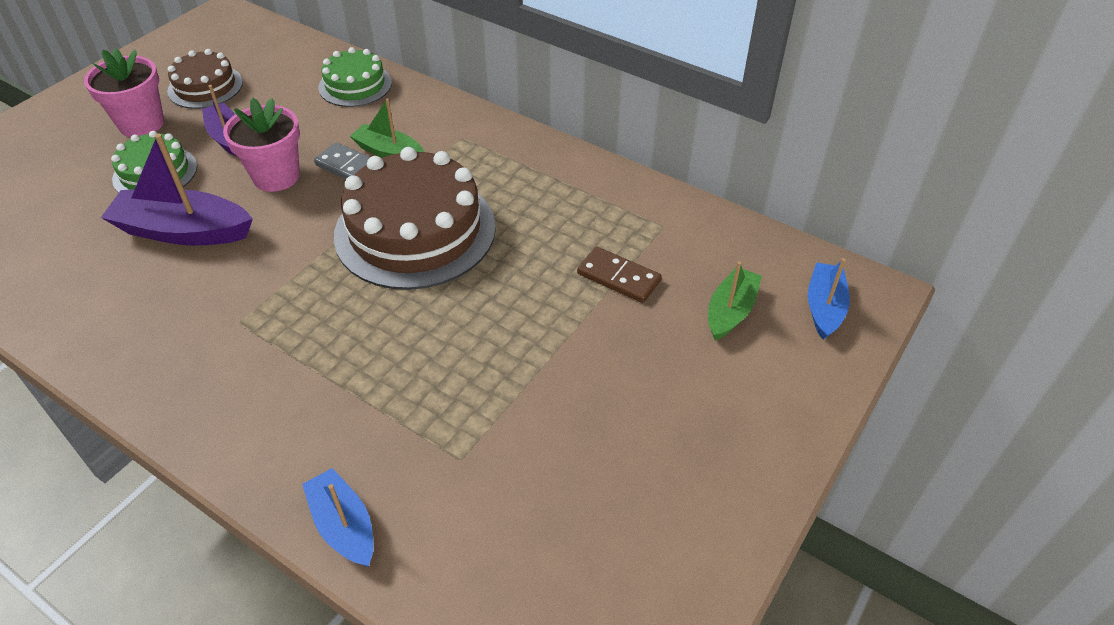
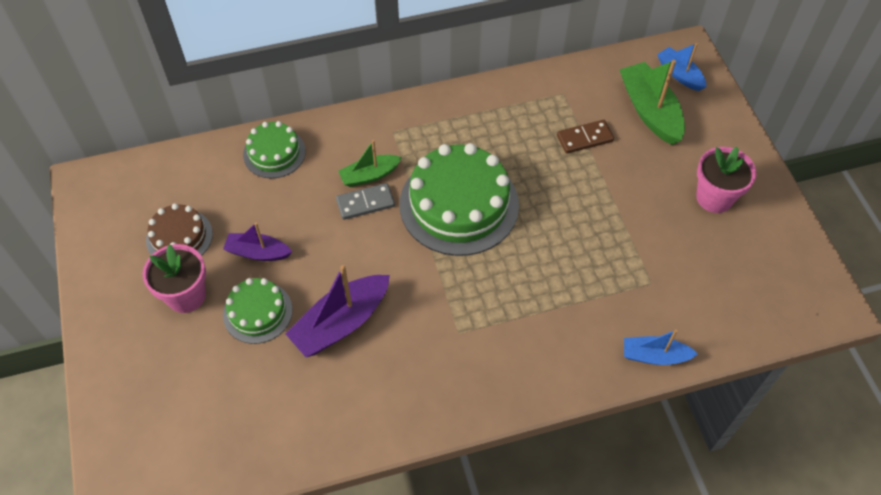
camera: 50 degrees left, 10 degrees up
pink flower pot [223,98,300,192] -> pink flower pot moved to [696,147,756,213]
brown cake [334,147,496,290] -> green cake [400,143,519,256]
green boat [708,261,762,340] -> green boat [620,60,685,145], size x1.65

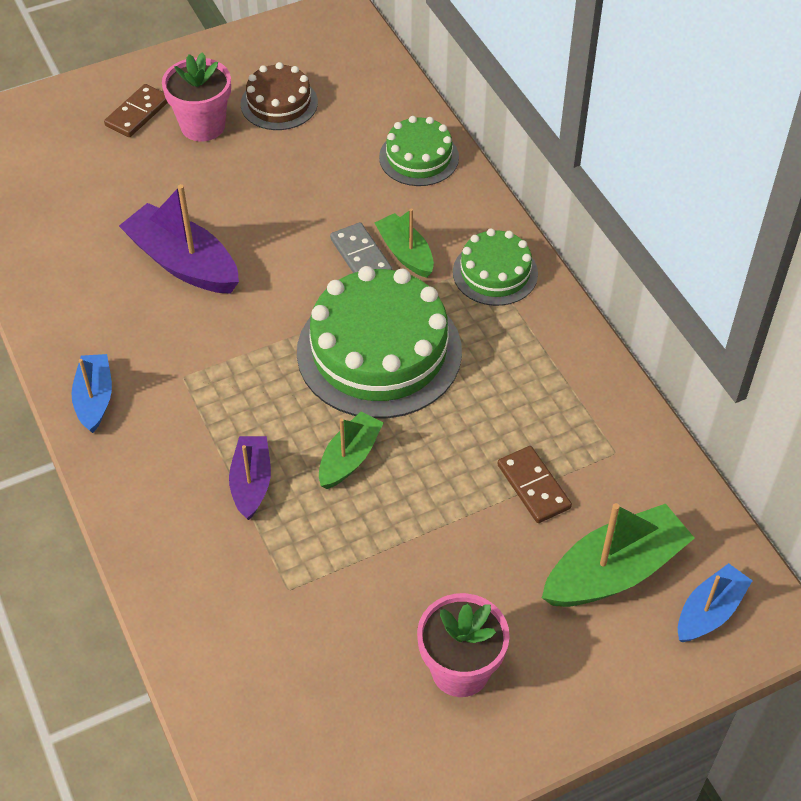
camera: 80 degrees right, 5 degrees down
purple boat [223,223,292,261] -> purple boat moved to [229,436,271,520]
green cake [223,278,293,344] -> green cake moved to [453,229,538,306]
blue boat [624,329,698,365] -> blue boat moved to [71,354,112,433]
none -> brown domino [104,84,168,137]
none -> green boat [319,412,384,489]

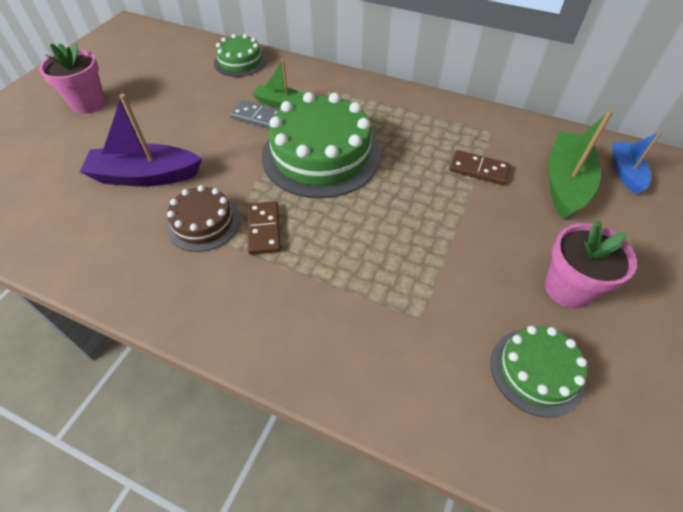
camera: 40 degrees left, 0 degrees up
blue boat [71,354,112,433] -> none
brown domino [104,84,168,137] -> brown domino moved to [248,201,281,255]
purple boat [229,436,271,520] -> none
brown cake [241,62,318,130] -> brown cake moved to [166,185,240,252]
green boat [319,412,384,489] -> none
green cake [453,229,538,306] -> green cake moved to [491,326,587,418]

